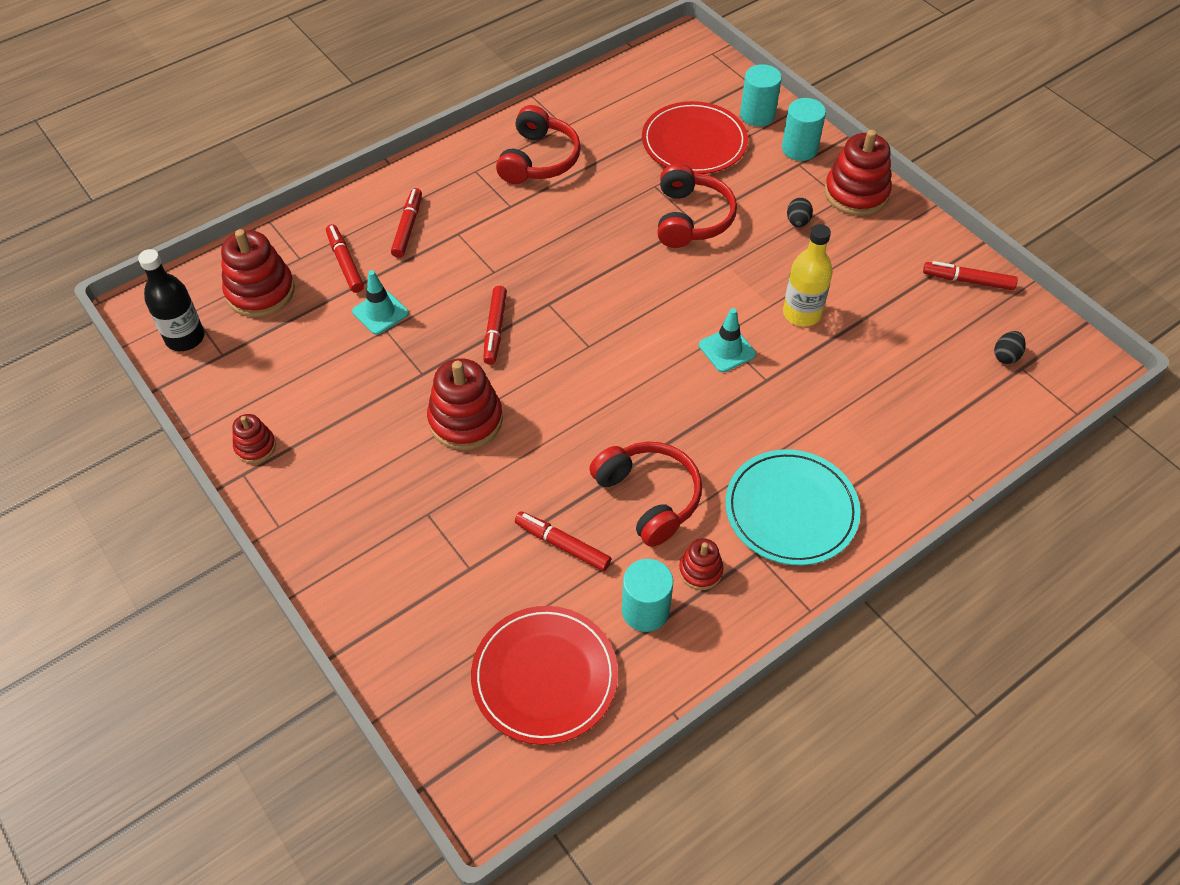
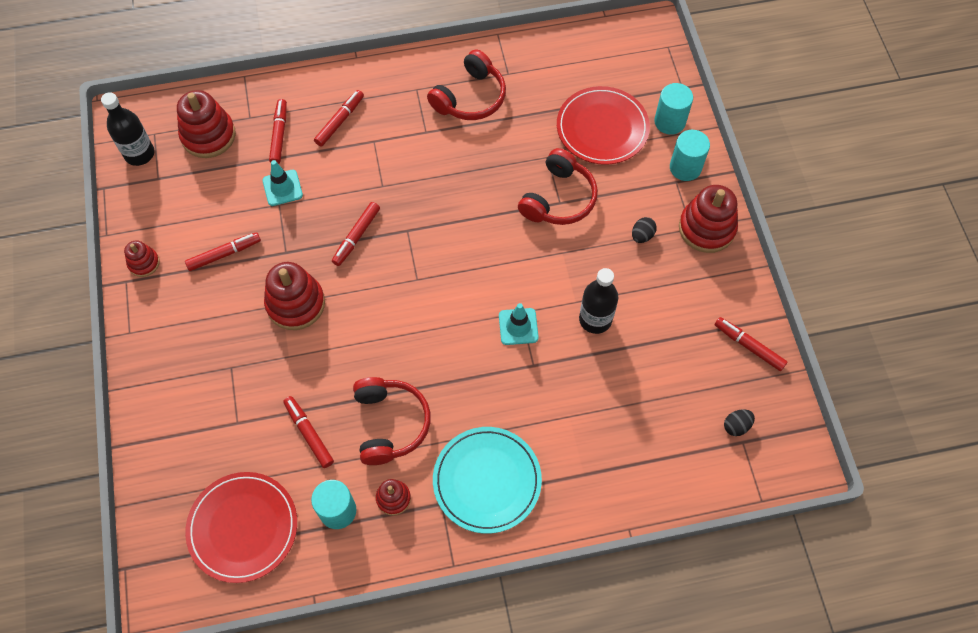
camera: 25 degrees right, 10 degrees up
yellow bottle [783,224,833,326] -> black bottle [579,268,618,334]
none -> red marker [185,232,261,271]

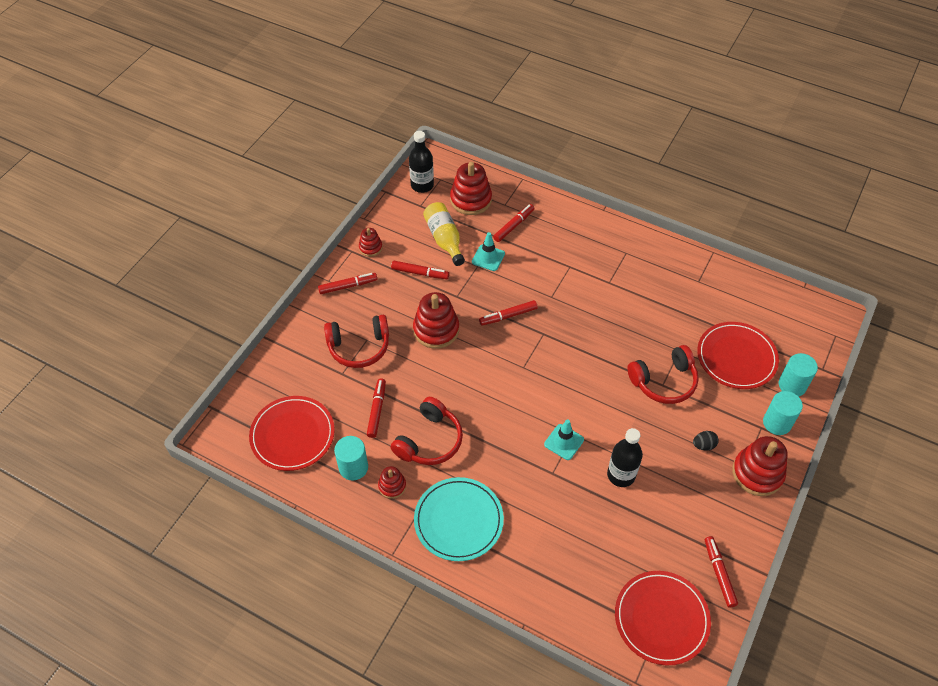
camera: 40 degrees right, 10 degrees down
red marker [314,90,364,147] -> red marker moved to [318,273,377,294]
red headphones [427,49,506,120] -> red headphones moved to [324,315,389,368]
black egg [724,409,755,436] -> red plate [615,571,711,665]
none -> yellow bottle [423,202,465,266]

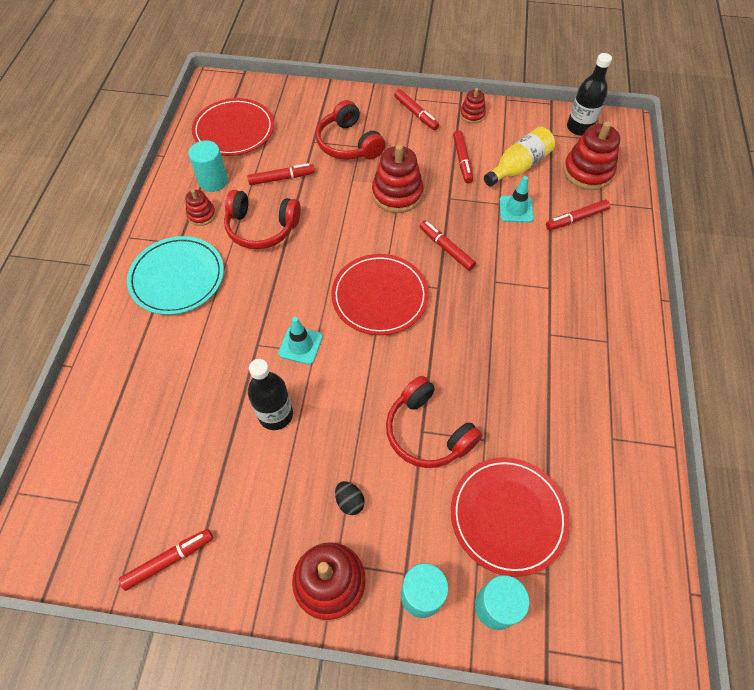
camera: 70 degrees right, 5 degrees up
red marker [493,204,535,242] -> red marker turned 135 degrees clockwise [546,200,610,230]
red plate [615,571,711,665] -> red plate moved to [331,254,429,335]

